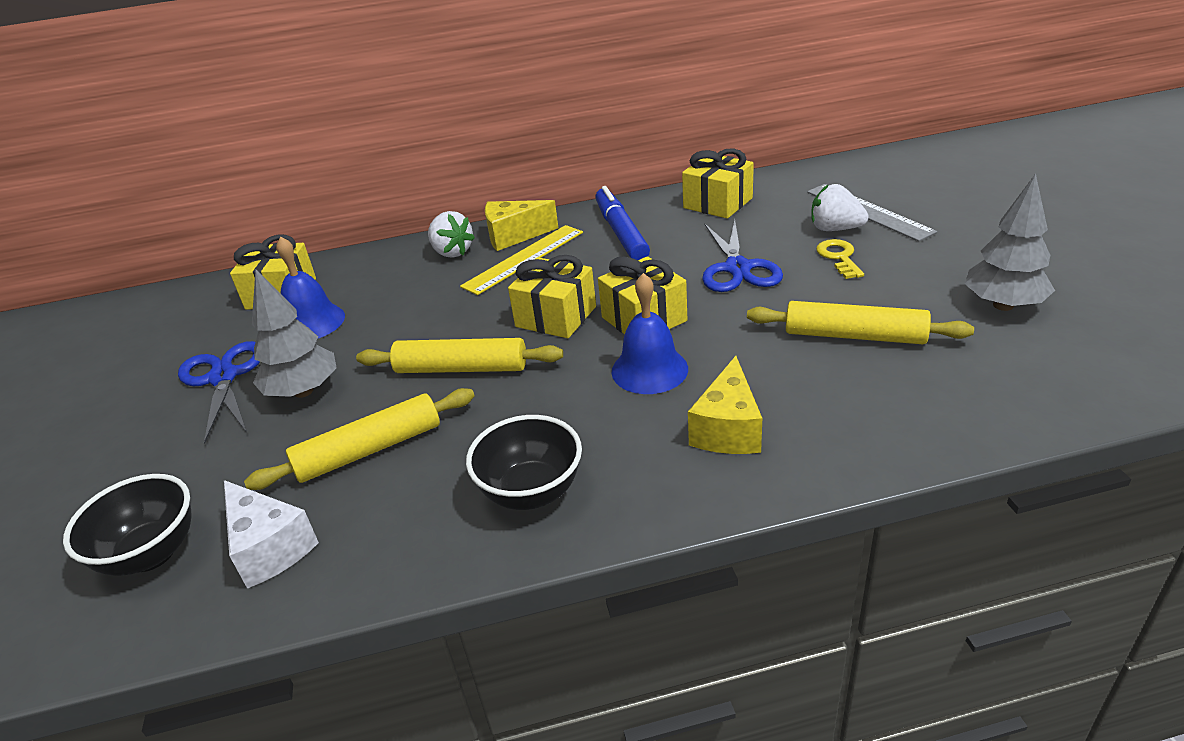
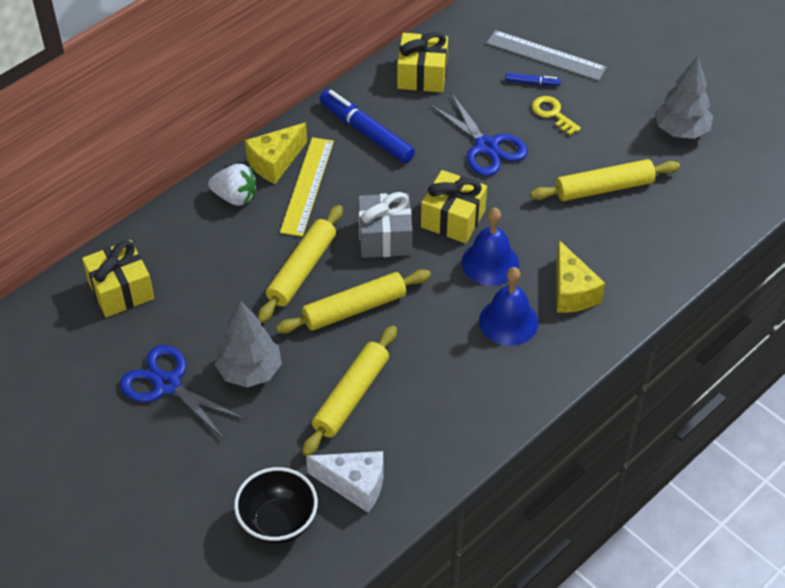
camera: 35 degrees left, 15 degrees up
blue bell [276,236,345,338] -> blue bell moved to [479,267,538,346]
black bowl [466,415,582,510] -> none
yellow gift [508,255,596,338] -> grey gift [358,192,413,258]
white strawberry [811,184,869,231] -> blue marker [505,73,561,86]
none -> yellow rolling pin [258,205,343,323]

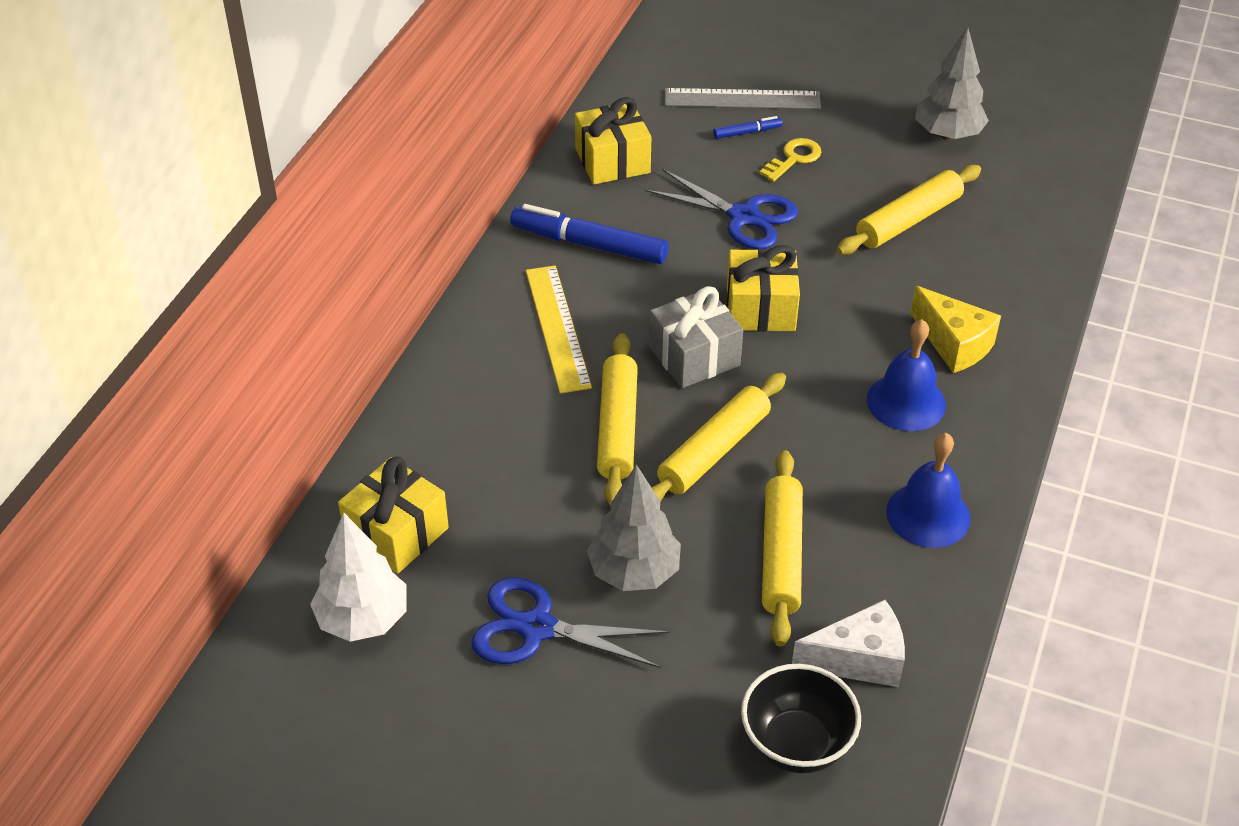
camera: 25 degrees left, 5 degrees down
white strawberry [208,164,257,206] -> none
yellow cheese [245,123,307,184] -> none
blue bell [462,208,519,286] -> blue bell moved to [886,433,971,548]
yellow key [532,96,581,135] -> yellow key turned 105 degrees clockwise [759,138,821,182]
none -> white tree [310,513,407,642]

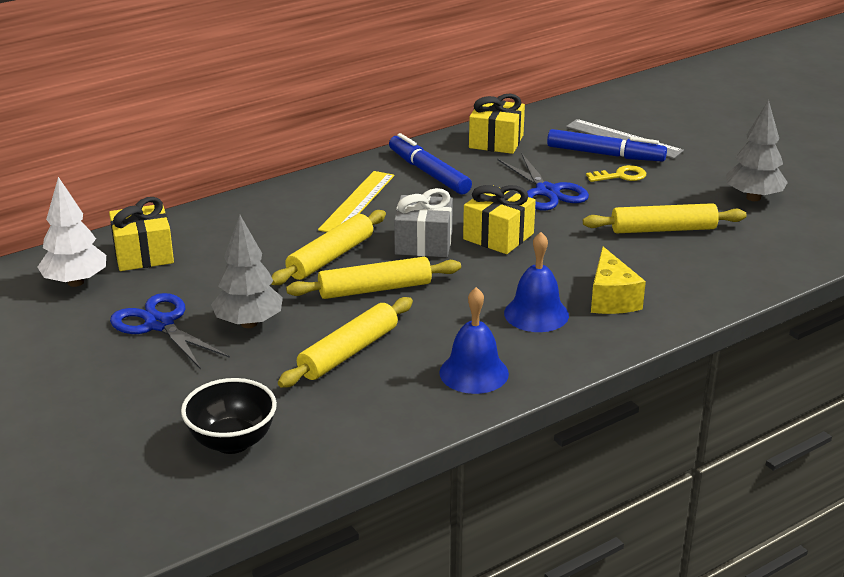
camera: 35 degrees right, 15 degrees down
blue marker [713,116,782,139] -> blue marker [547,129,667,162], size x2.14
white cheese [792,600,905,687] -> none

